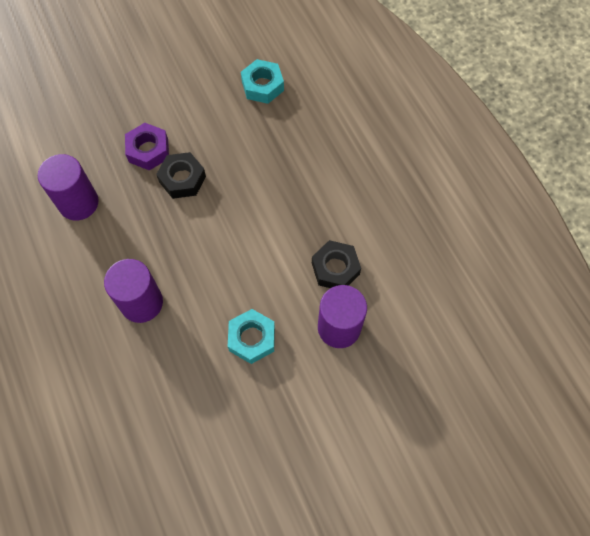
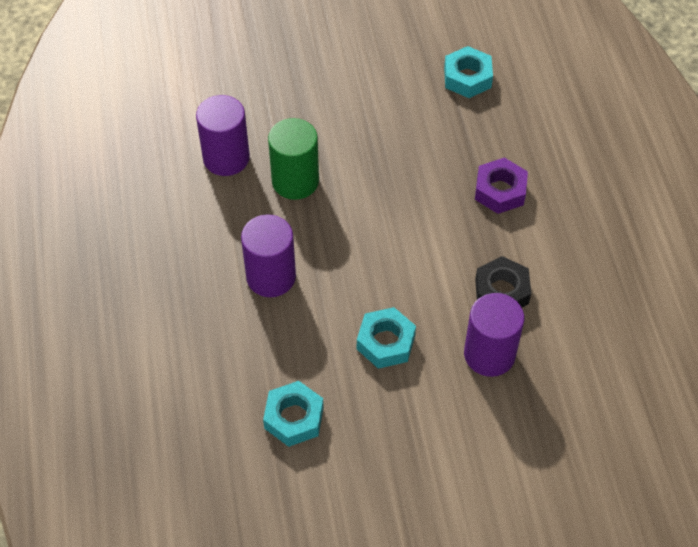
camera: 15 degrees right, 10 degrees down
purple nut [125,123,169,171] -> purple nut moved to [475,157,528,214]
black nut [156,152,206,199] -> none
none -> turquoise nut [263,381,324,447]
none -> green cylinder [268,118,319,200]

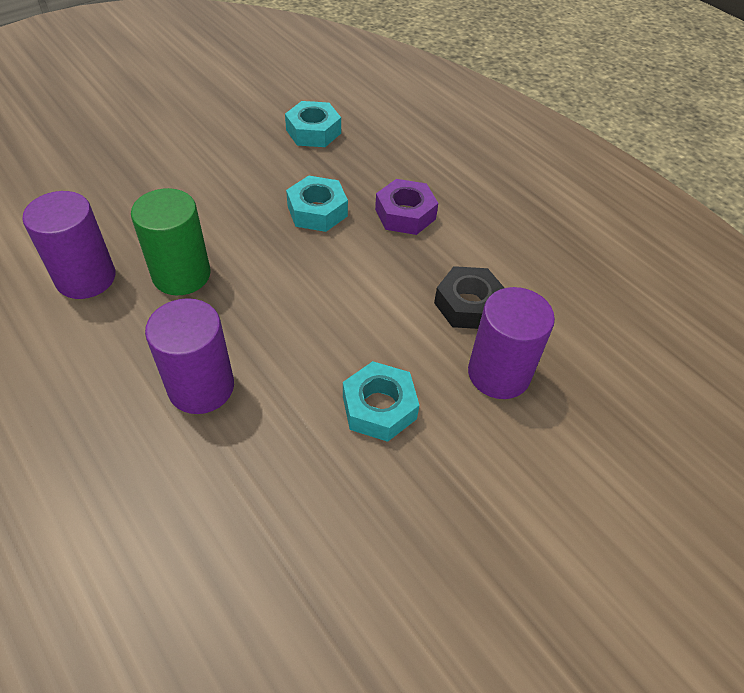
camera: 30 degrees left, 5 degrees down
turquoise nut [263,381,324,447] -> turquoise nut moved to [286,176,348,232]

